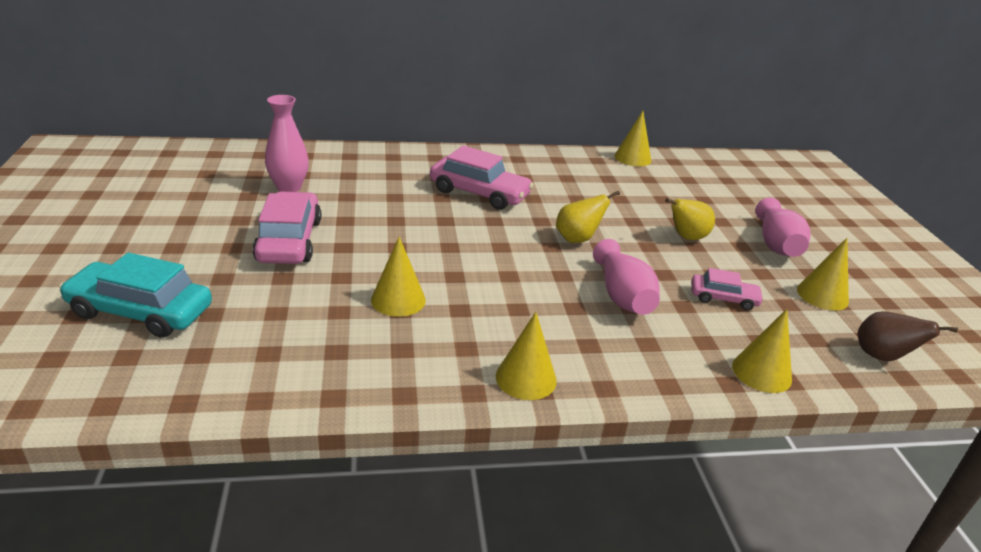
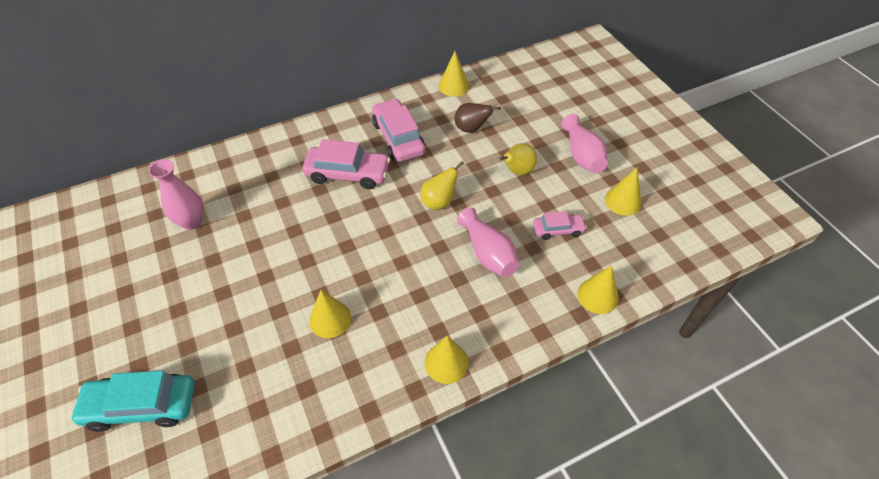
camera: 15 degrees left, 20 degrees up
pink car [253,192,321,264] -> pink car moved to [372,99,425,162]
brown pear [858,311,958,361] -> brown pear moved to [455,103,501,133]

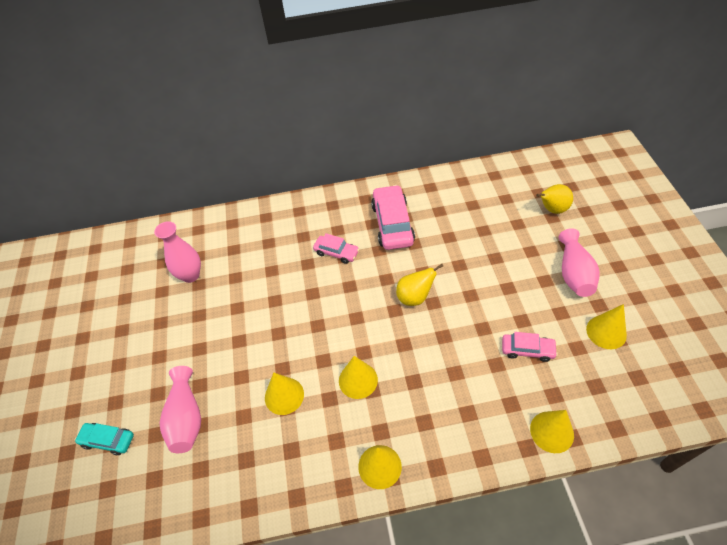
camera: 20 degrees right, 0 degrees up
turquoise car [70,371,195,432] -> turquoise car [75,423,134,455], size x0.57
pink car [302,139,390,189] -> pink car [313,233,359,264], size x0.57
yellow cone [439,51,469,96] -> yellow cone moved to [339,356,378,399]
brown pear [455,103,501,133] -> none
pink vase [457,207,520,277] -> pink vase moved to [159,366,201,453]
yellow pear [499,143,537,175] -> yellow pear moved to [536,184,573,214]

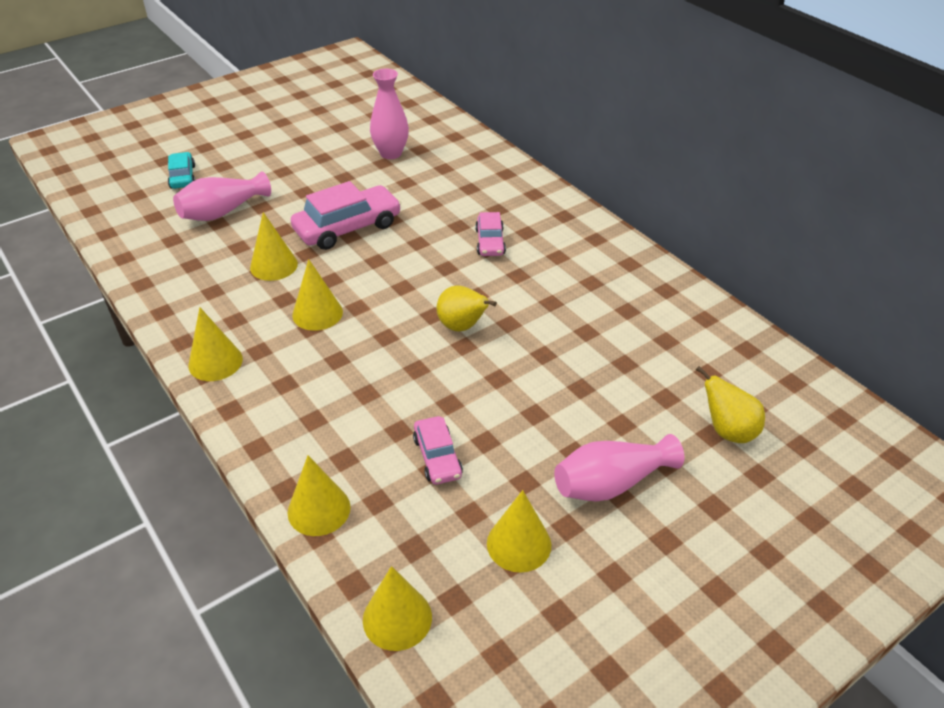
camera: 60 degrees right, 10 degrees down
pink car [371,185,415,250] -> pink car moved to [291,181,401,250]
none -> yellow cone [363,566,432,651]

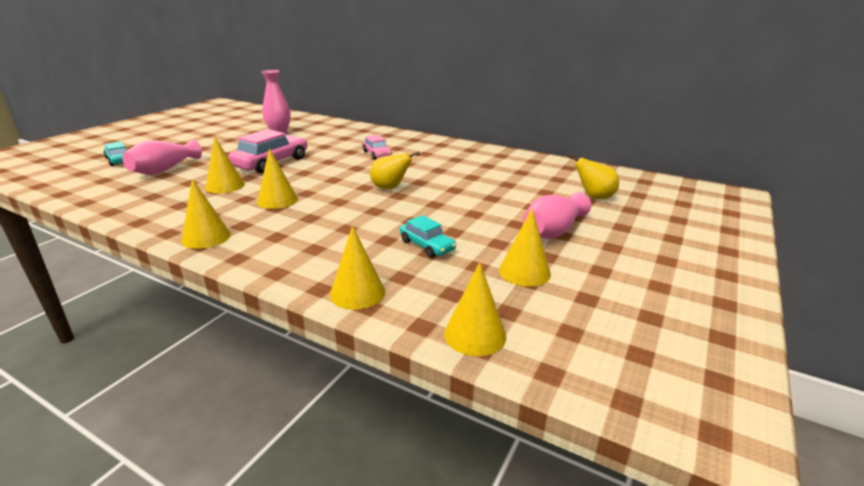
camera: 25 degrees left, 15 degrees down
pink car [413,416,463,485] -> turquoise car [400,215,456,258]

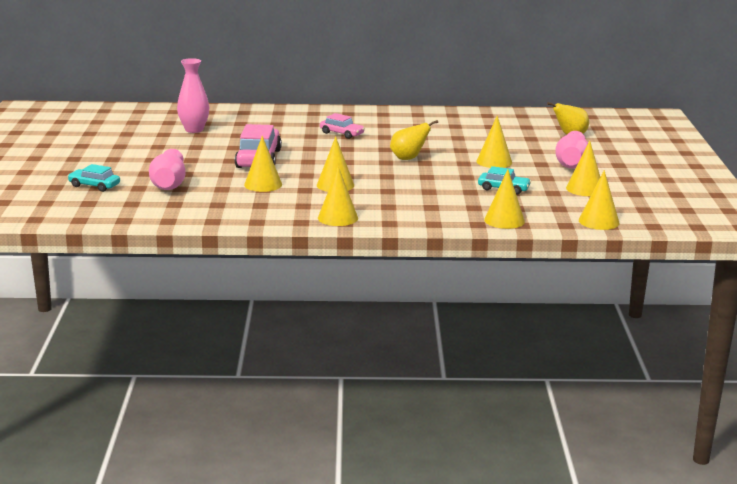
camera: 30 degrees left, 5 degrees down
none -> yellow cone [477,115,512,168]

